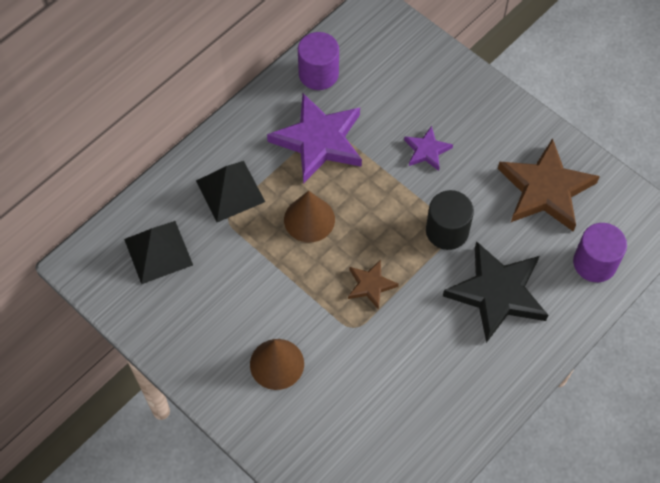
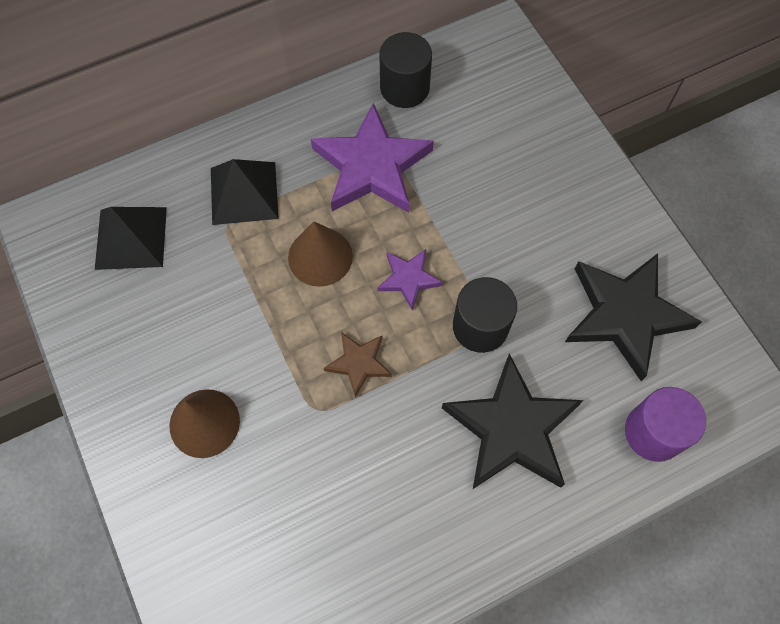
camera: 20 degrees right, 5 degrees up
purple cylinder [298,32,339,90] -> black cylinder [379,32,432,108]
purple star [404,126,453,171] -> purple star moved to [377,249,443,310]
brown star [498,138,600,232] -> black star [565,253,702,381]

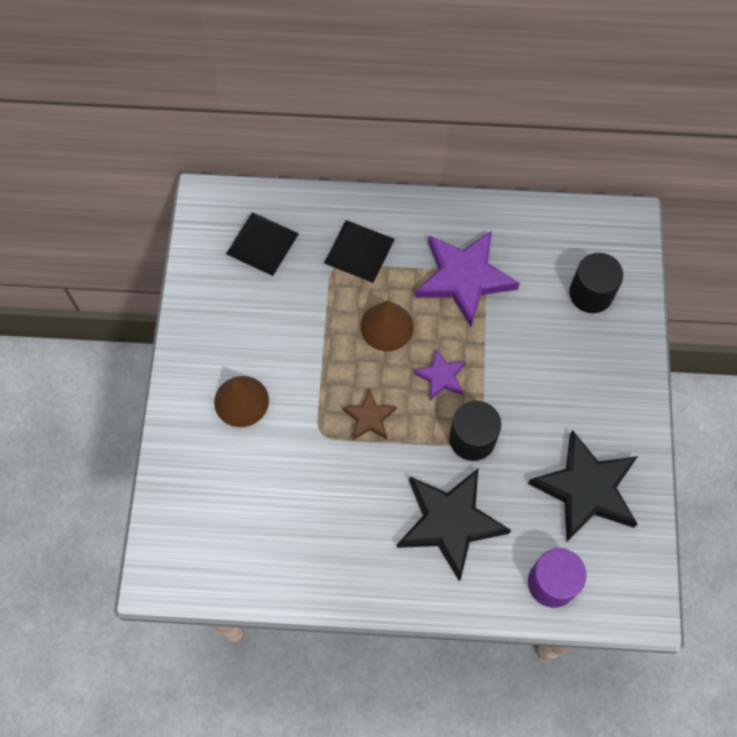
camera: 30 degrees right, 0 degrees up
black cylinder [379,32,432,108] -> black cylinder moved to [569,253,623,313]

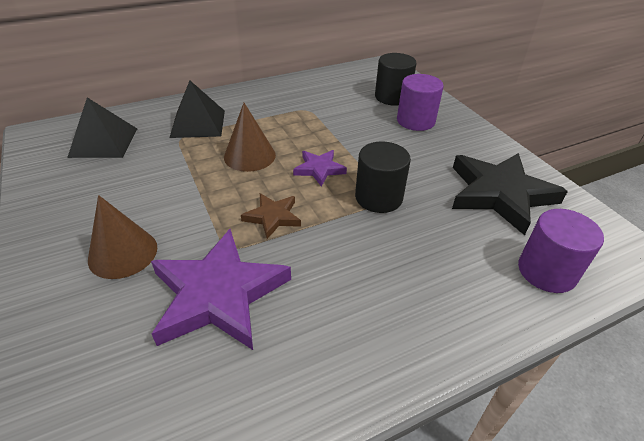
camera: 30 degrees left, 25 degrees down
black star [397,469,511,582] -> none
purple star [415,231,520,327] -> purple star moved to [151,229,291,350]
none -> purple cylinder [397,74,444,131]

